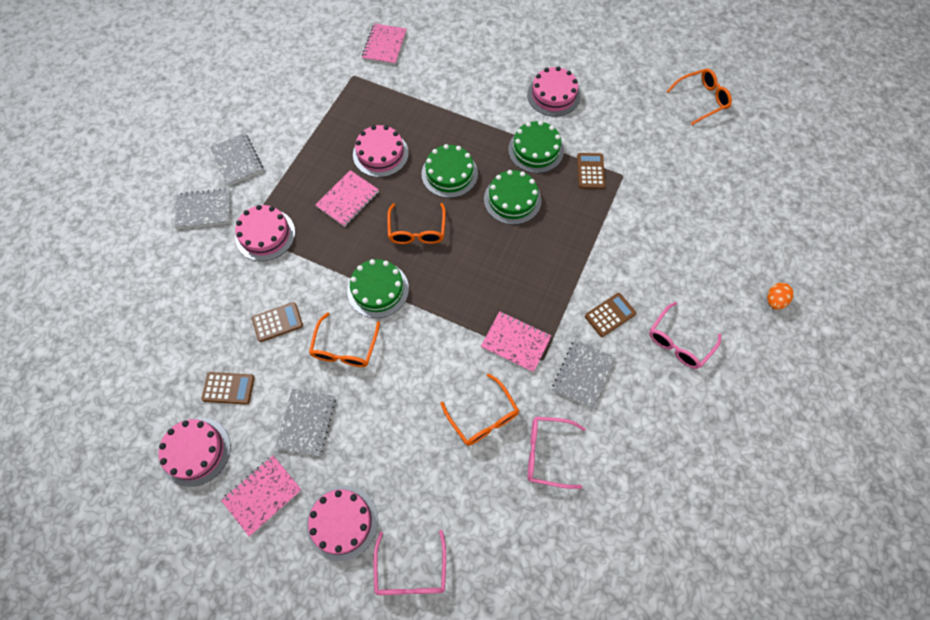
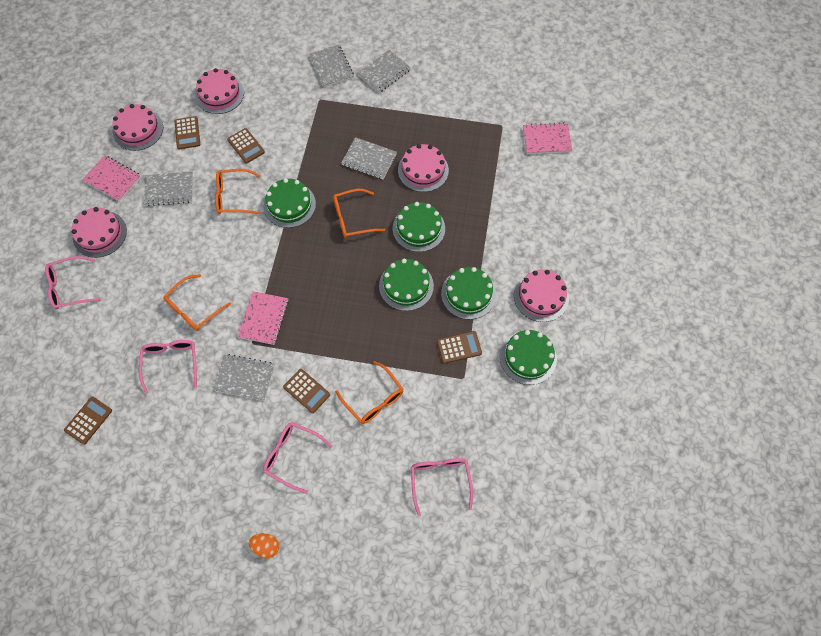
camera: 75 degrees right, 0 degrees up
pink cake [235,205,295,261] -> pink cake moved to [195,68,244,114]
pink notebook [315,170,379,227] -> grey notebook [341,137,397,180]
orange glasses [667,69,732,125] -> orange glasses moved to [335,361,403,424]
orange egg [767,283,794,310] -> orange egg moved to [249,533,279,558]
none -> brown calculator [64,397,112,445]
none -> pink glasses [411,458,473,516]
none -> green cake [500,330,557,385]

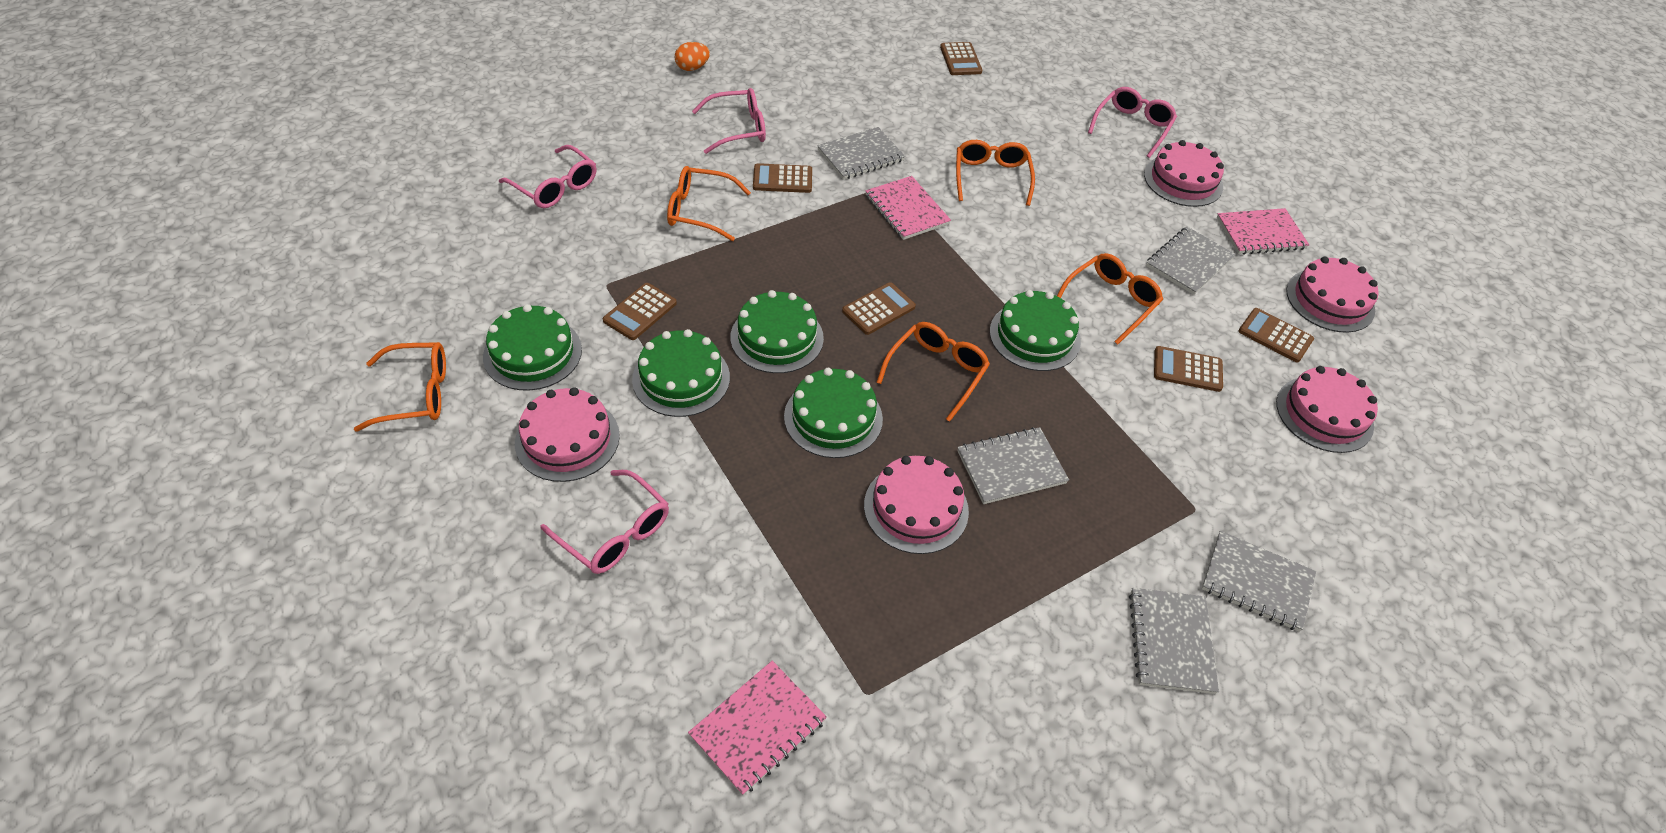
camera: 135 degrees right, 15 degrees down
pink glasses [139,340,197,394] -> pink glasses moved to [541,470,669,574]
none -> orange glasses [354,342,446,432]
none -> brown calculator [842,282,916,335]

